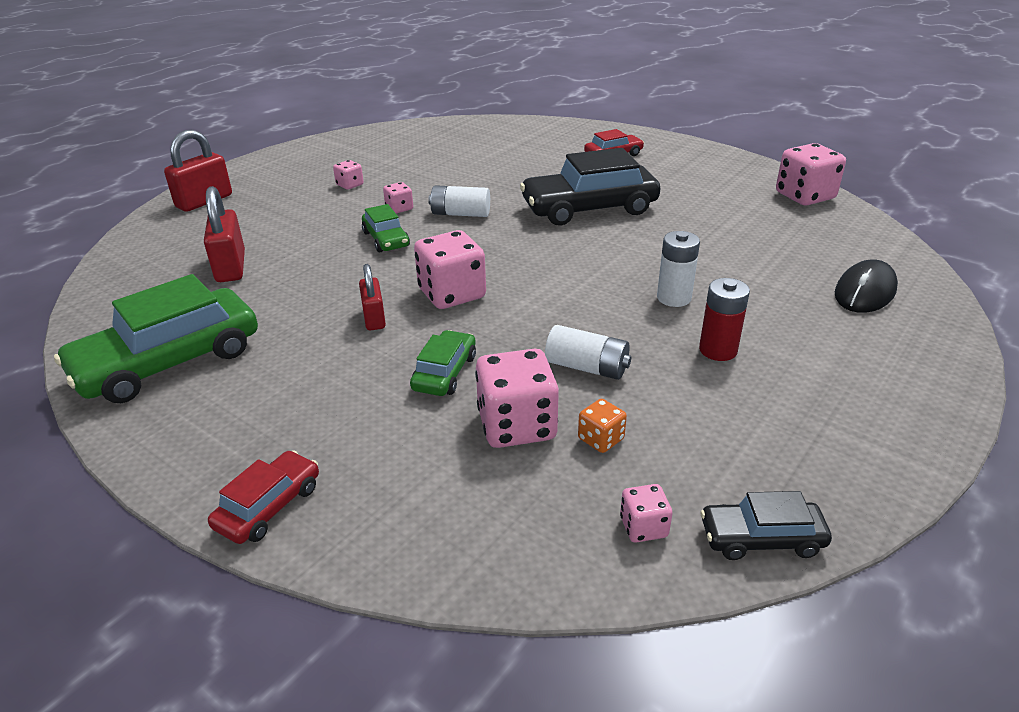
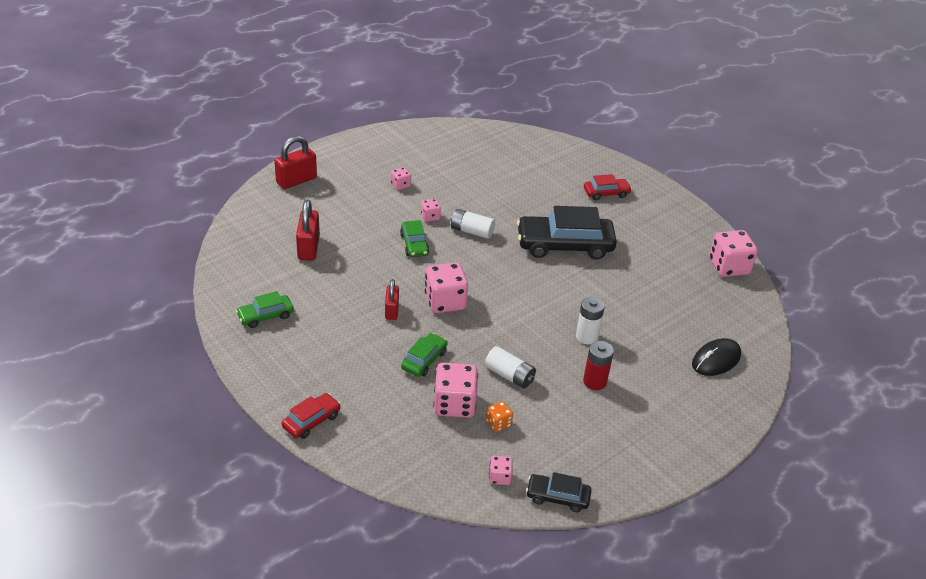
camera: 10 degrees right, 5 degrees up
green car [54,274,258,403] -> green car [236,291,294,328], size x0.51

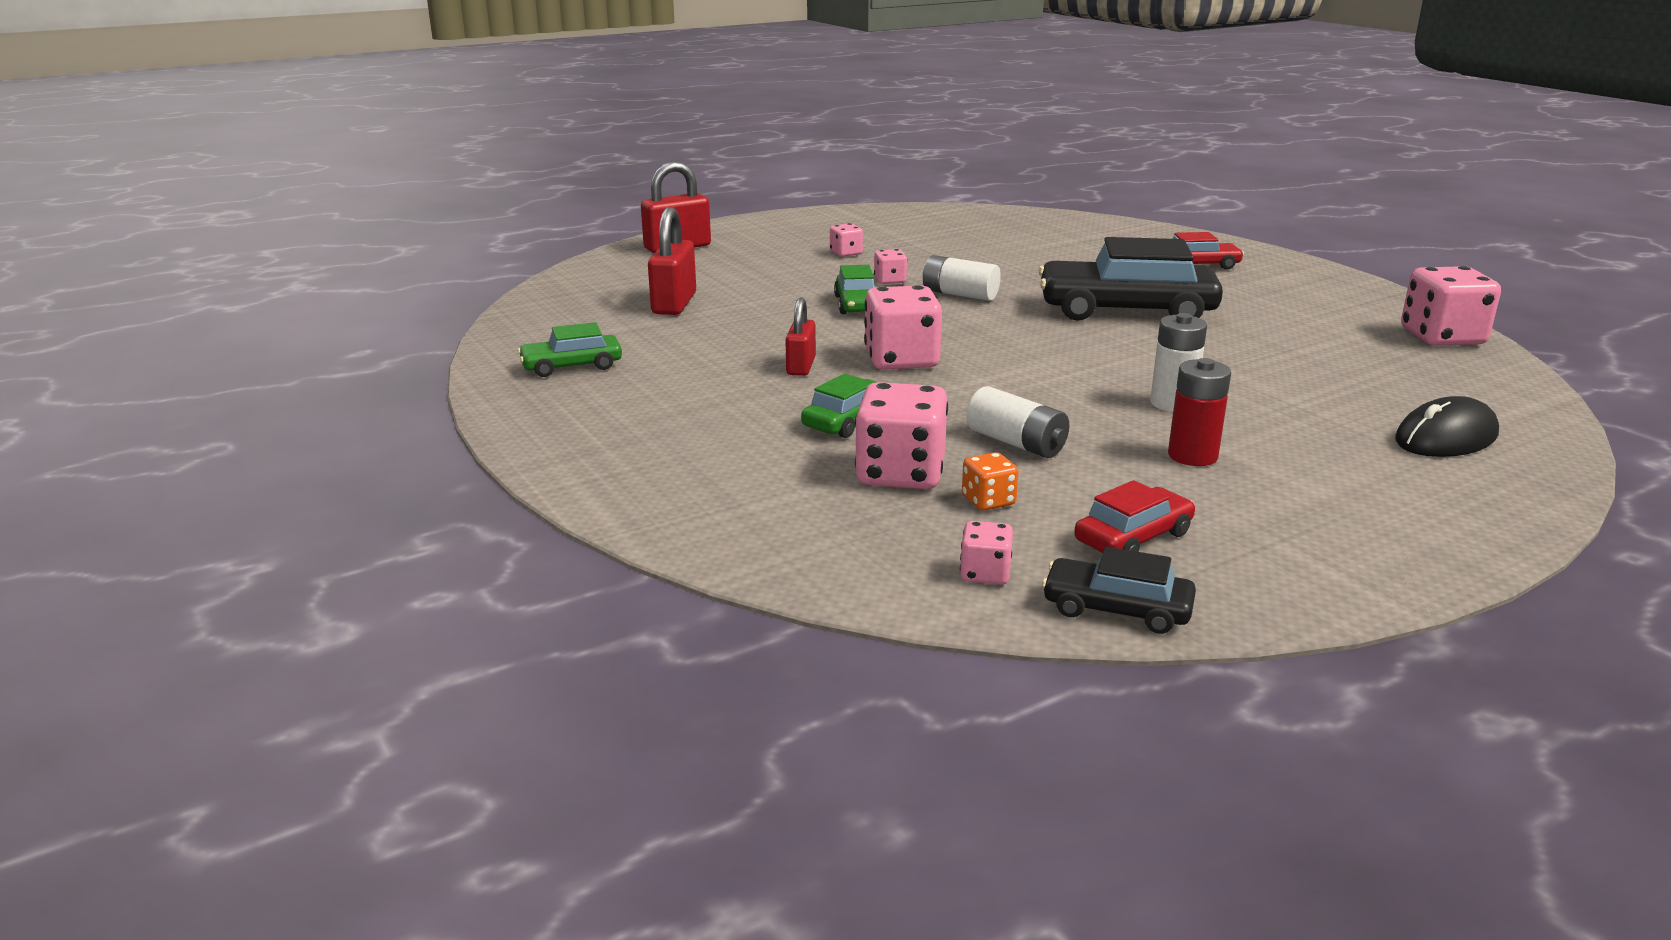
camera: 10 degrees right, 15 degrees down
red car [282,393,341,439] -> red car moved to [1074,480,1195,553]

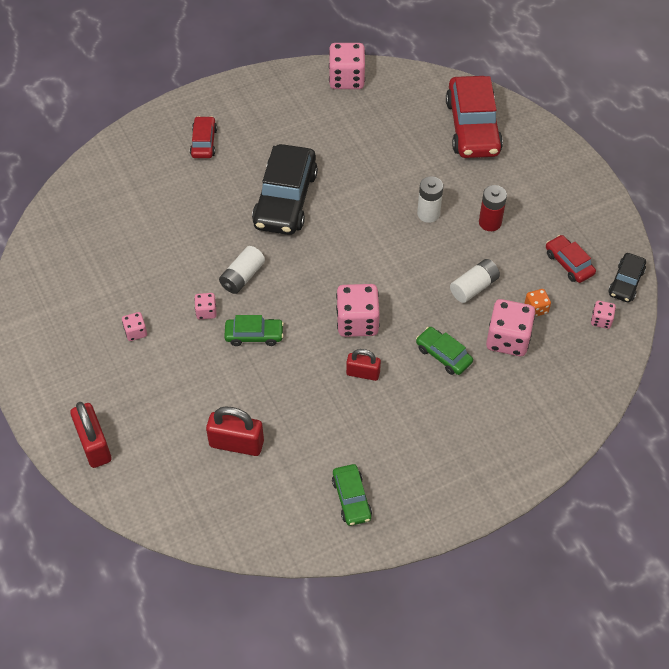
camera: 85 degrees left, 30 degrees up
black mouse [1395,396,1499,457] -> red car [446,76,503,158]

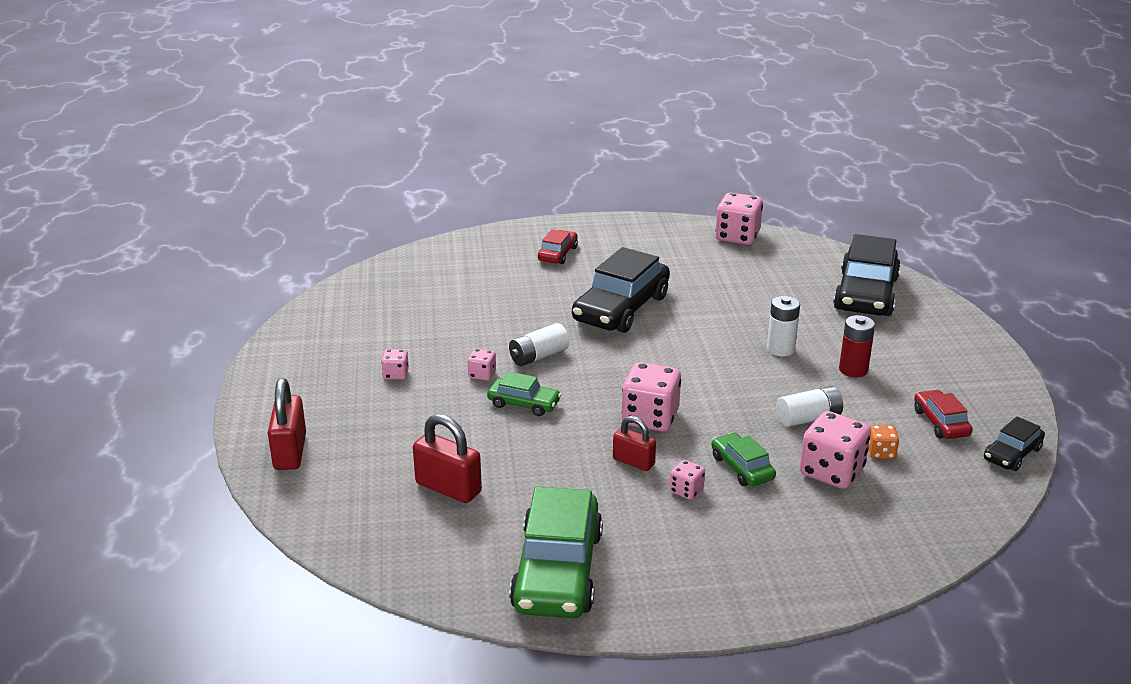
camera: 20 degrees right, 25 degrees down
green car [332,464,372,526] -> green car [509,487,603,618], size x1.98
red car [446,76,503,158] -> black car [833,234,901,316]
pink dice [591,301,616,329] -> pink dice moved to [670,460,705,500]

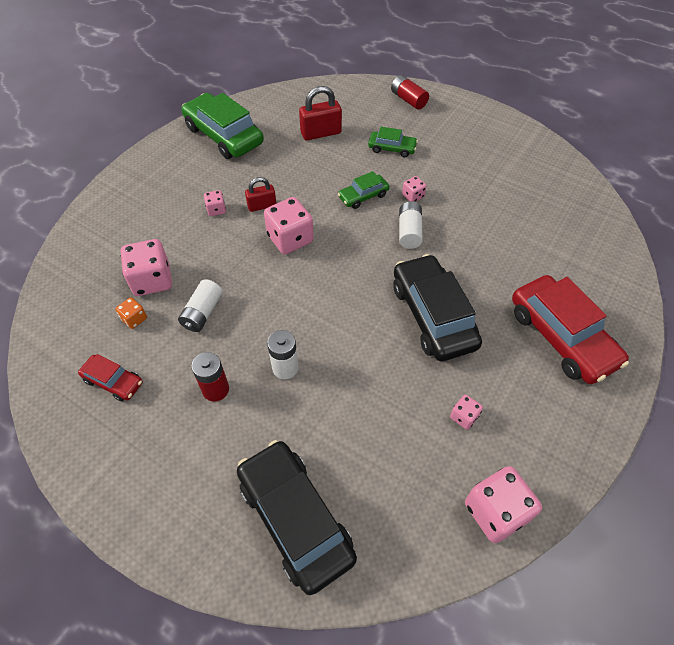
camera: 130 degrees right, 25 degrees up
red padlock [268,378,306,470] -> red battery [391,75,429,110]
pink dice [381,349,409,380] -> pink dice moved to [450,395,483,430]
red car [538,230,578,264] -> red car [512,275,629,384], size x1.98
green car [712,433,776,486] -> green car moved to [368,127,418,157]
black car [984,416,1045,471] -> none

